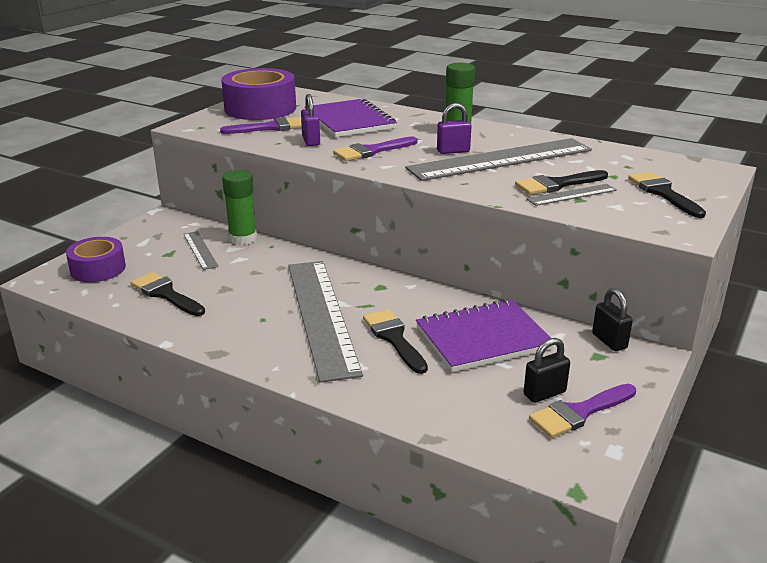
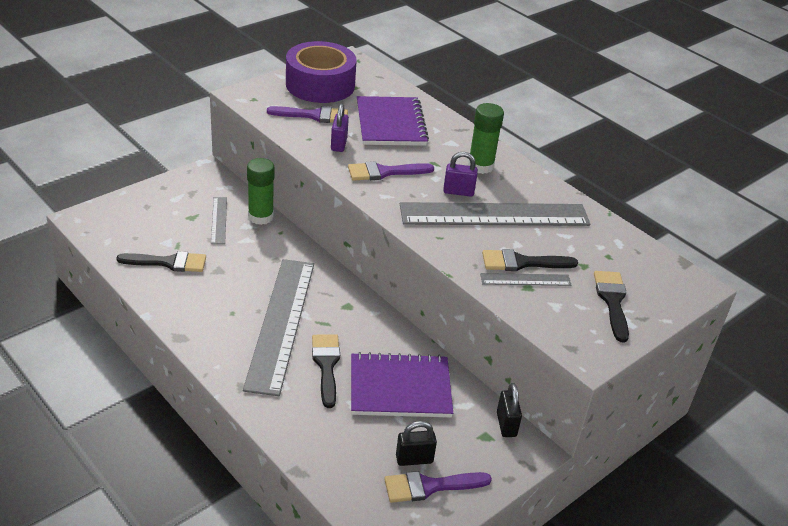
camera: 15 degrees right, 10 degrees up
purple tape [66,237,126,282] -> none
black brush [130,272,205,316] -> black brush turned 120 degrees clockwise [116,251,206,272]

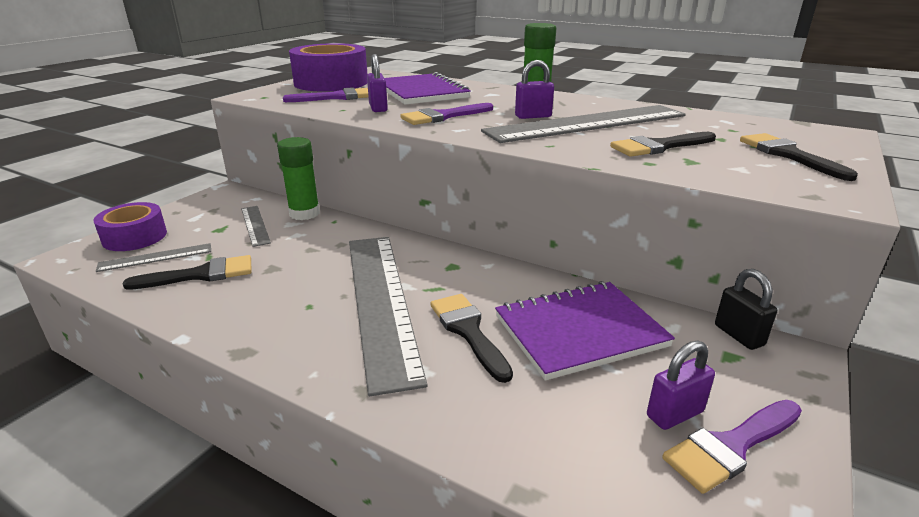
camera: 15 degrees left, 10 degrees down
black padlock [396,421,437,466] -> purple padlock [647,341,715,430]
grey ruler [480,273,571,286] -> grey ruler moved to [96,243,211,272]
none -> purple tape [93,202,167,251]

